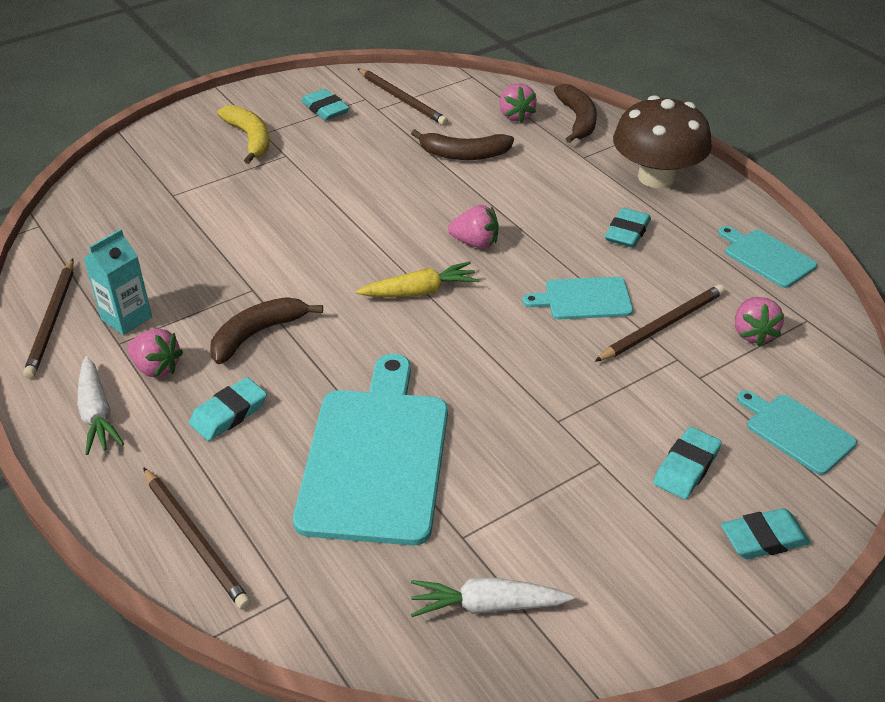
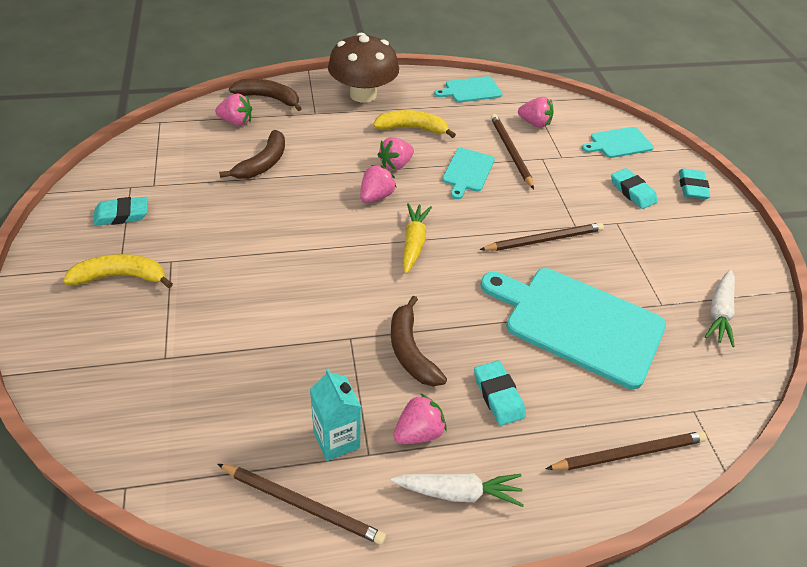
camera: 70 degrees left, 5 degrees up
brown pencil [357,68,448,125] -> brown pencil moved to [479,223,604,251]
turquoise eraser [605,208,651,248] -> yellow banana [373,110,456,138]
none -> pink strawberry [378,137,414,171]

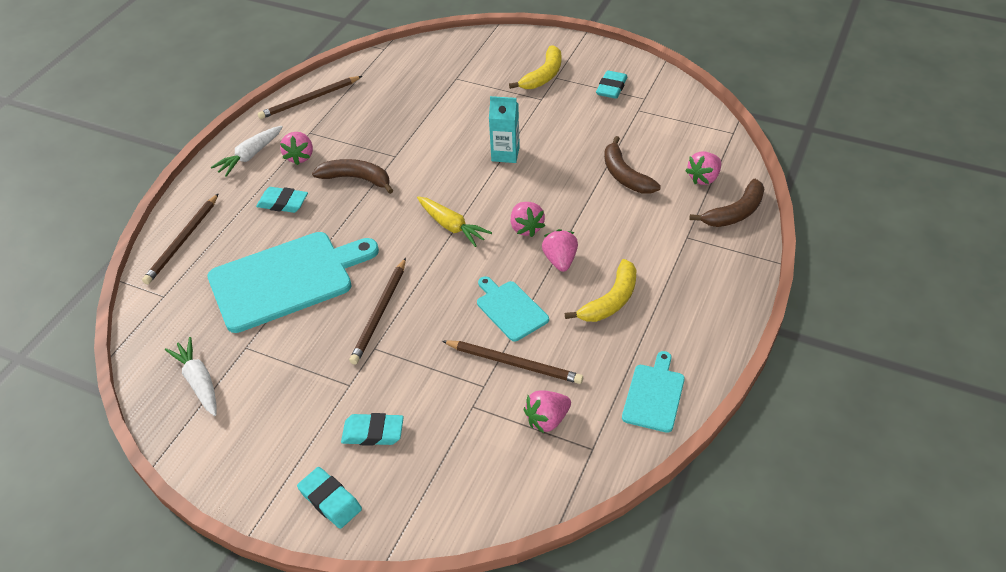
camera: 130 degrees right, 0 degrees up
turquoise carton [310,368,361,461] -> turquoise carton moved to [489,96,520,163]
brown mushroom [328,33,399,103] -> none
turquoise cutting board [582,127,654,158] -> none

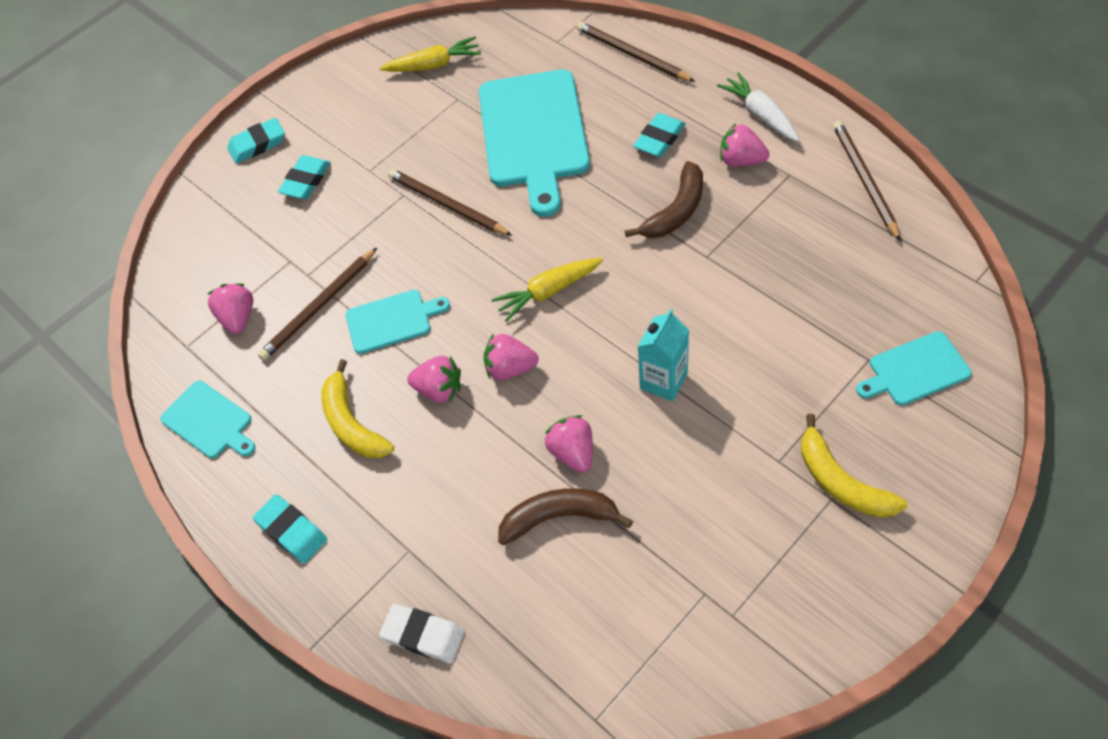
camera: 115 degrees right, 10 degrees up
white carrot [165,337,217,416] -> yellow carrot [380,36,481,72]
turquoise eraser [596,71,628,99] -> turquoise eraser moved to [253,494,327,564]
pink strawberry [686,152,721,185] -> pink strawberry moved to [545,415,593,473]
brown banana [690,179,764,227] -> white eraser [379,604,465,663]
none -> turquoise cutting board [856,331,972,405]

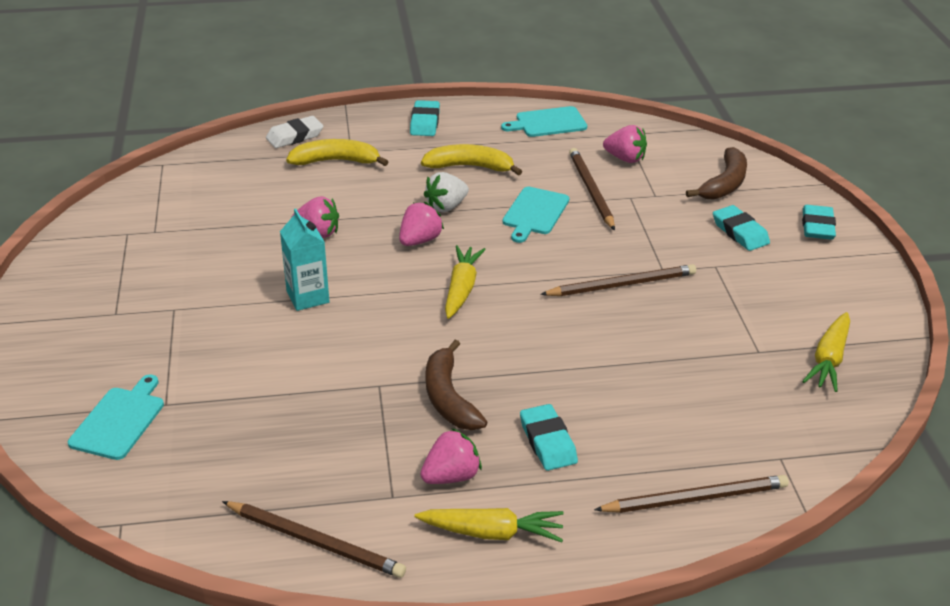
camera: 120 degrees right, 20 degrees down
turquoise eraser [253,494,327,564] -> turquoise eraser turned 75 degrees counterclockwise [410,100,440,136]
pink strawberry [407,356,461,403] -> white strawberry [424,172,469,212]
turquoise cutting board [479,69,590,216] -> none
brown banana [498,488,633,545] -> brown banana moved to [686,147,747,199]
white carrot [717,72,800,142] -> yellow carrot [415,508,564,542]
yellow banana [801,414,908,518] -> yellow banana moved to [286,139,388,166]

